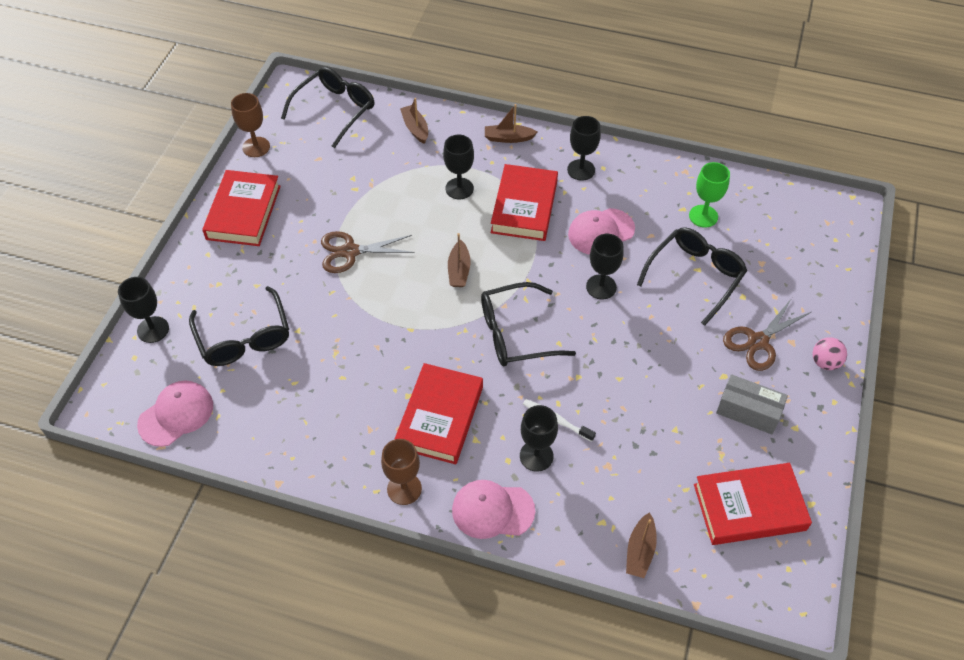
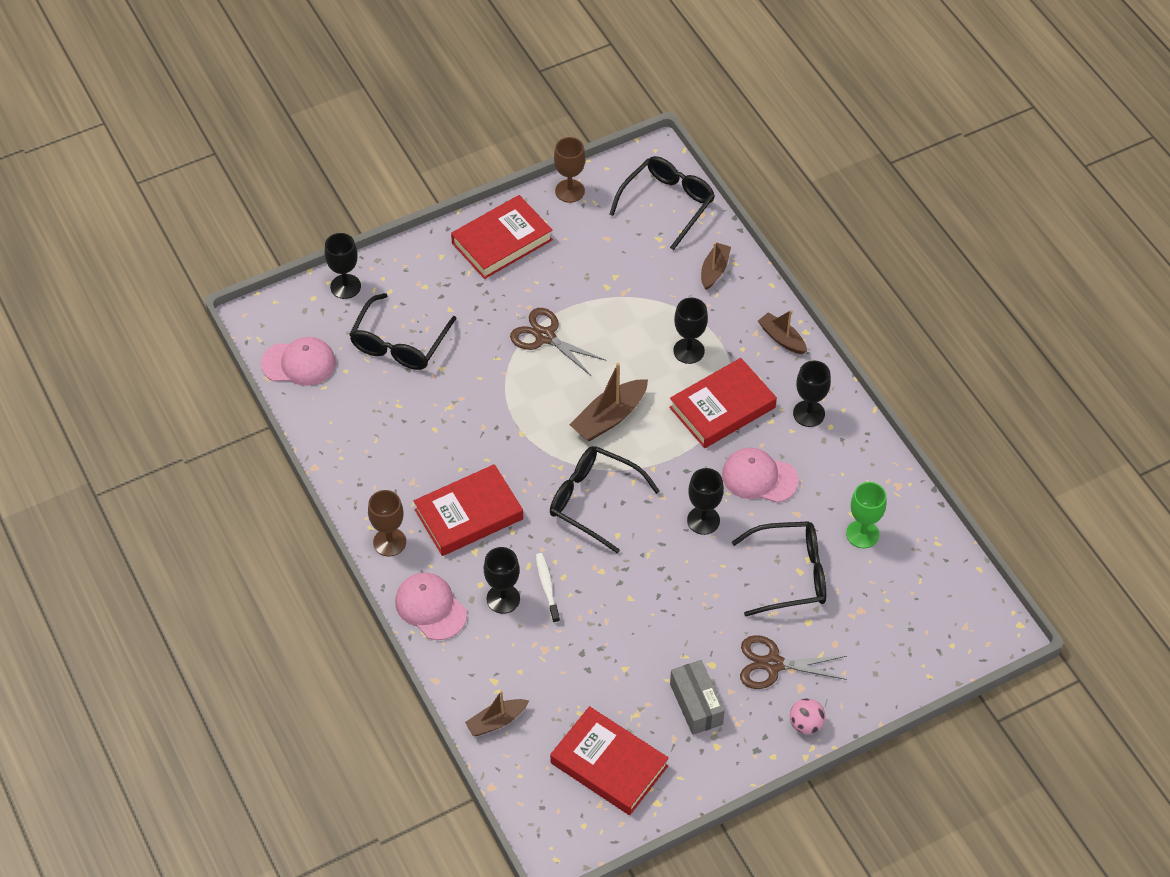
camera: 45 degrees right, 0 degrees up
black glasses [281,67,375,148] -> black glasses turned 45 degrees counterclockwise [609,156,715,250]
brown boat [448,233,471,287] -> brown boat [570,363,648,441], size x1.54

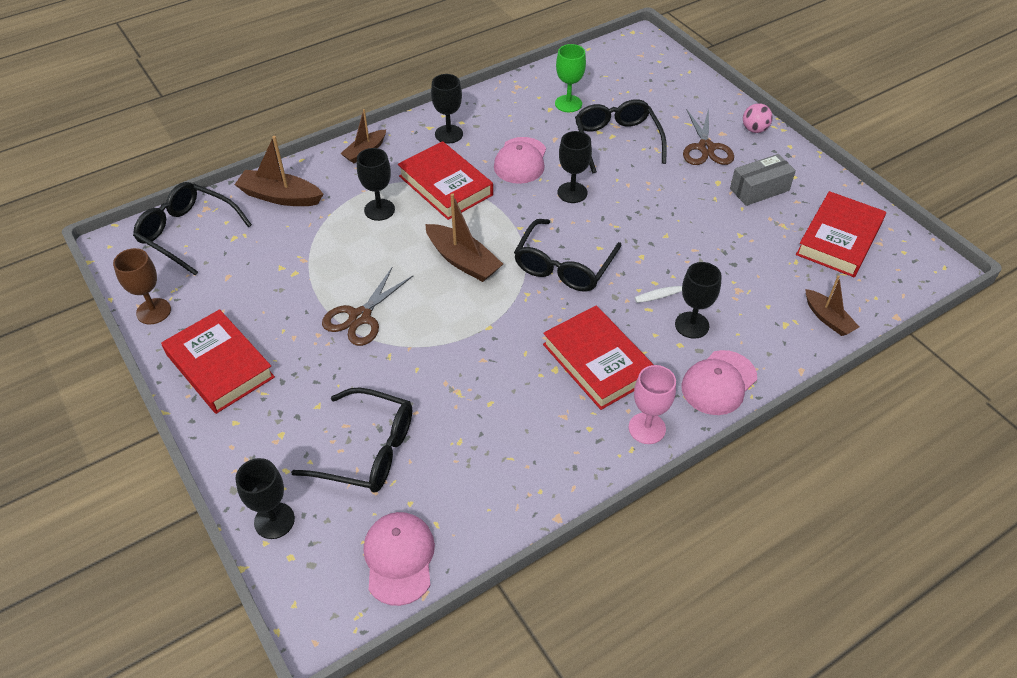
camera: 95 degrees left, 5 degrees down
brown goblet [368,490,406,556] -> pink goblet [629,365,676,444]
brown boat [701,242,731,290] -> brown boat [234,136,323,206], size x1.54

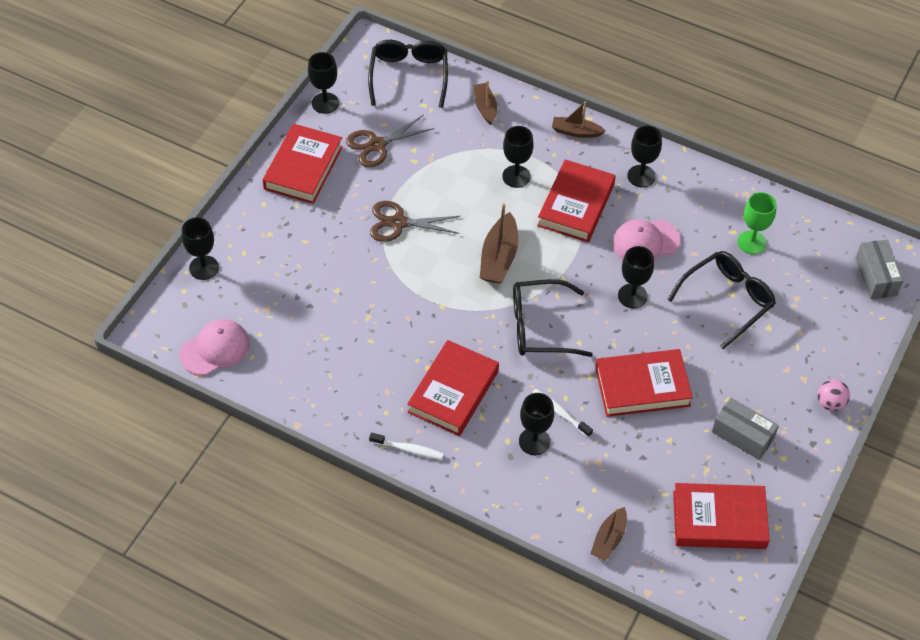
camera: 60 degrees right, 5 degrees up
brown goblet [113,248,171,325] -> black goblet [308,52,339,114]
brown boat [234,136,323,206] -> brown boat [473,80,497,125], size x0.65
black glasses [291,387,412,492] -> none
pink goblet [629,365,676,444] -> white toothbrush [369,433,444,459]
pink cap [682,350,757,415] -> none
brown scissors [683,108,734,165] -> brown scissors moved to [346,115,435,167]
none -> red book [595,349,693,417]
none -> grey box [855,240,903,299]

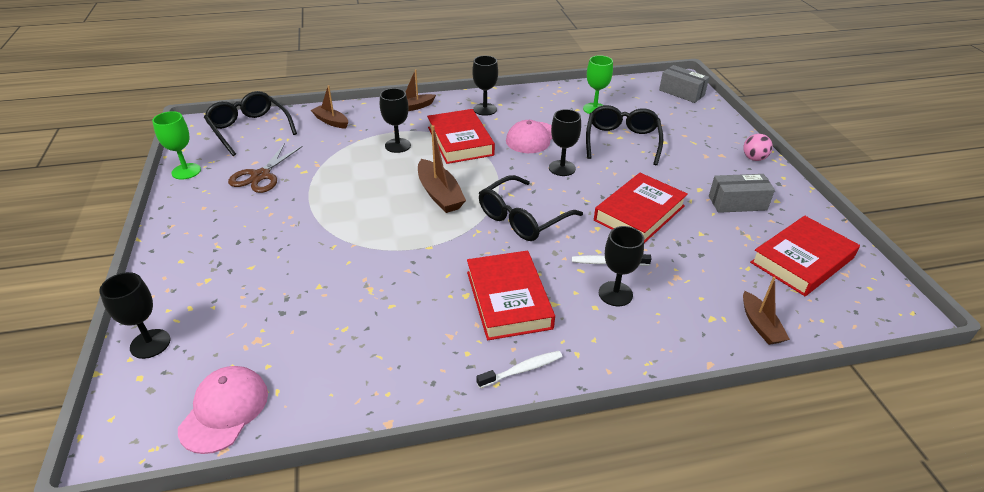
camera: 40 degrees left, 15 degrees down
red book [263,124,343,204] -> none
black goblet [308,52,339,114] -> green goblet [152,111,201,180]
brown scissors [370,201,460,242] -> none

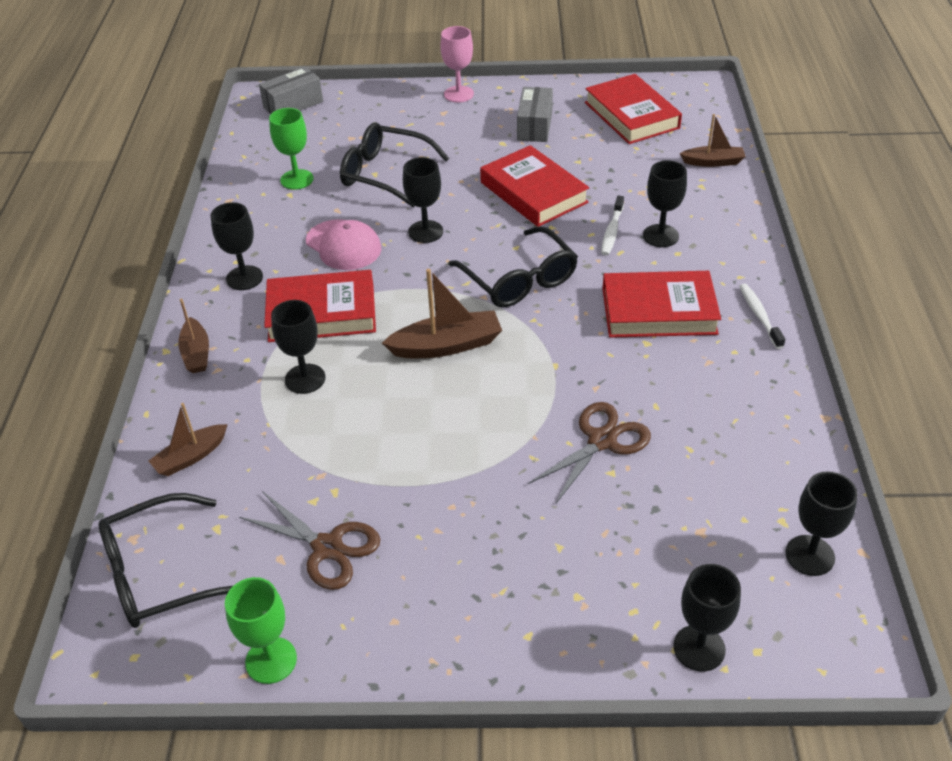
camera: 75 degrees left, 5 degrees up
pink cap [178,366,268,454] -> black goblet [785,471,858,576]
pink ball [743,134,773,161] -> pink goblet [440,26,474,103]
none -> brown scissors [528,402,651,503]

